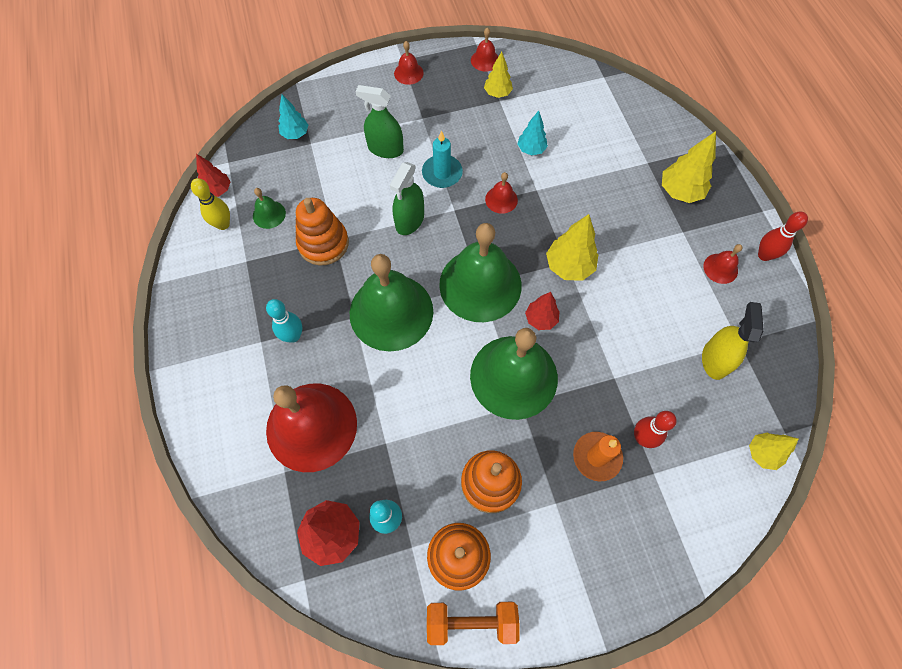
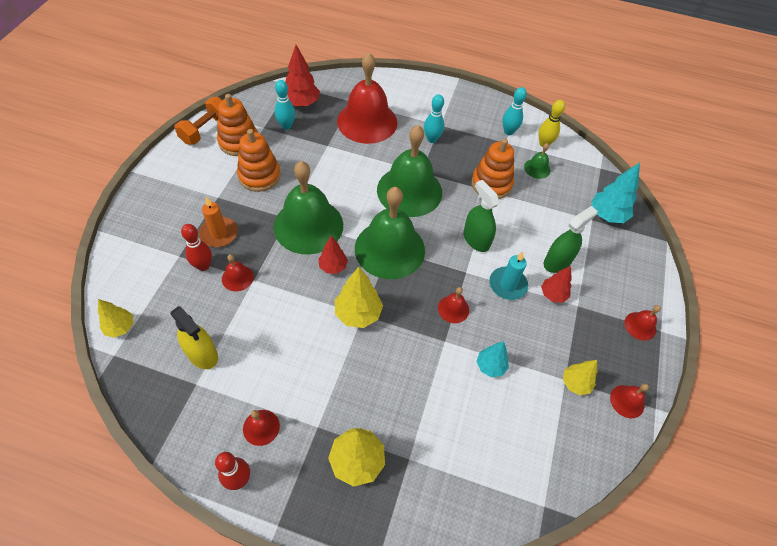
camera: 120 degrees right, 10 degrees down
red tree [196,154,231,197] -> red tree moved to [541,266,572,303]
turquoise tree [279,95,308,139] -> turquoise tree [591,163,640,223], size x1.56
none -> red bell [222,254,254,291]
none -> turquoise bowling pin [502,87,527,135]

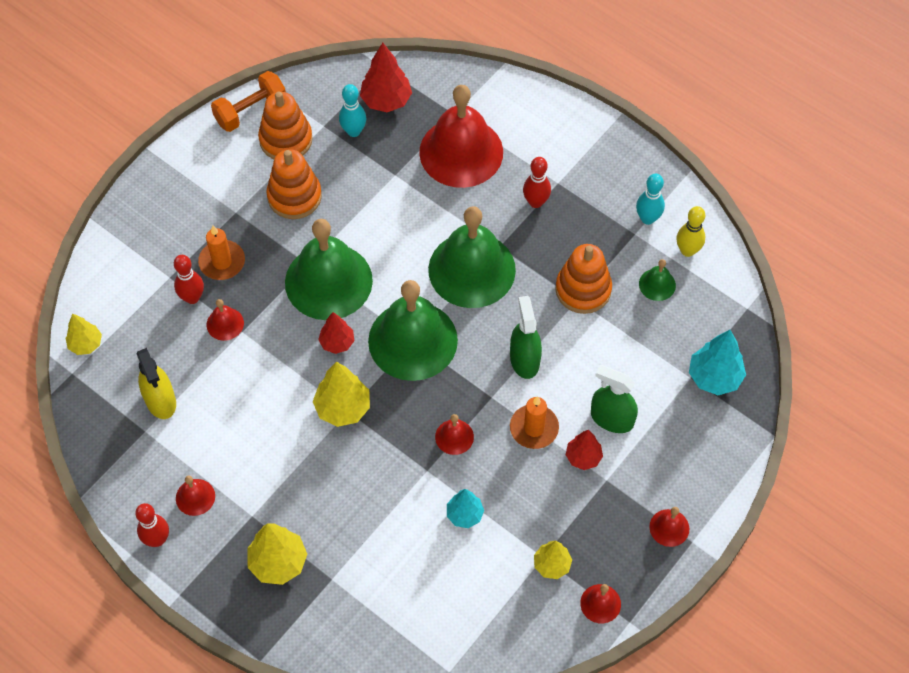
camera: 25 degrees right, 5 degrees up
turquoise bowling pin [424,94,444,143] -> red bowling pin [523,157,551,208]
turquoise candle [489,252,528,300] -> orange candle [510,396,559,449]
green spray bottle [544,206,597,273] -> green spray bottle turned 135 degrees counterclockwise [591,365,638,433]

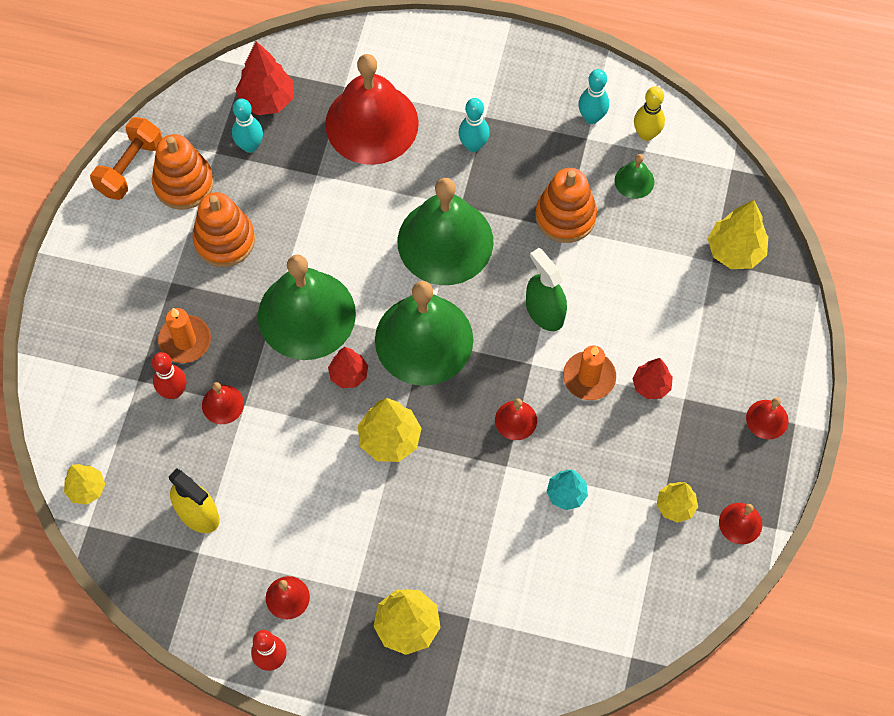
camera: 25 degrees left, 5 degrees up
red bowling pin [523,157,551,208] -> turquoise bowling pin [459,98,489,152]
green spray bottle [591,365,638,433] -> none
turquoise tree [689,330,746,395] -> yellow tree [708,200,768,269]

